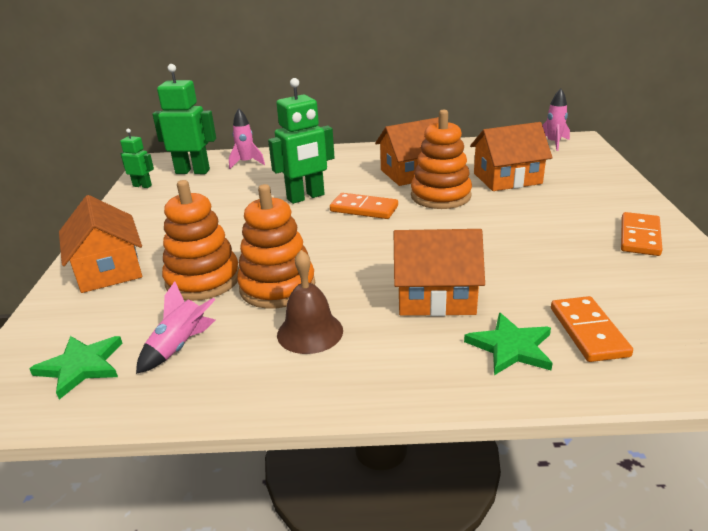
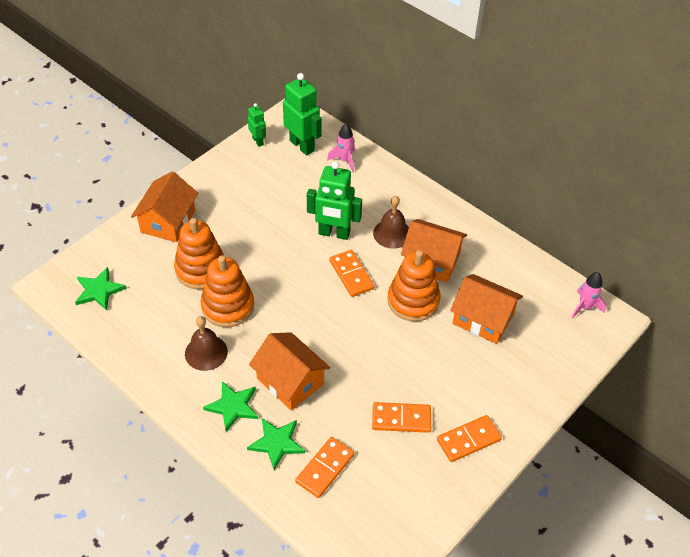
camera: 40 degrees right, 20 degrees up
pink rocket [136,281,215,374] -> none
none -> green star [203,381,258,432]
none -> orange domino [372,402,431,433]
none -> brown bell [373,196,409,248]

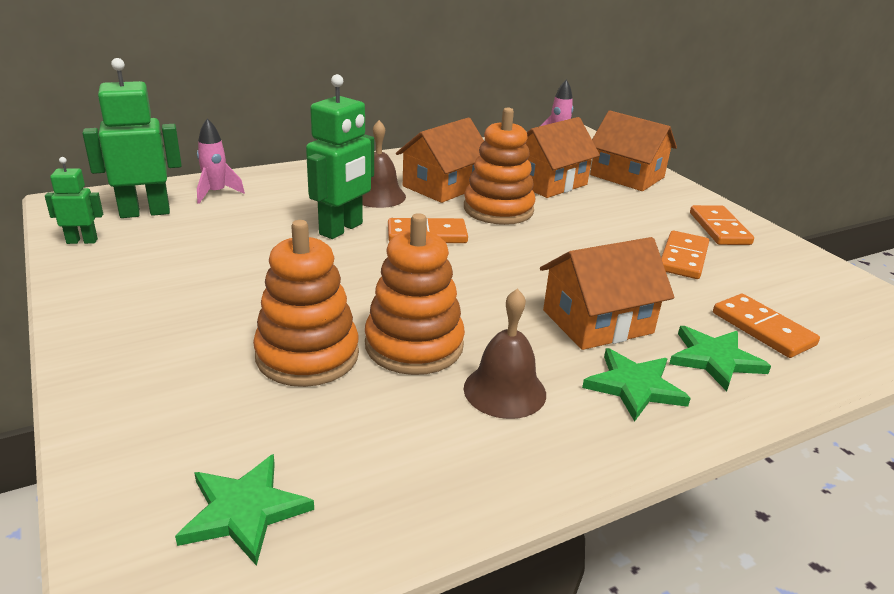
camera: 70 degrees left, 20 degrees down
orange house [131,171,198,242] -> orange house moved to [590,110,677,191]

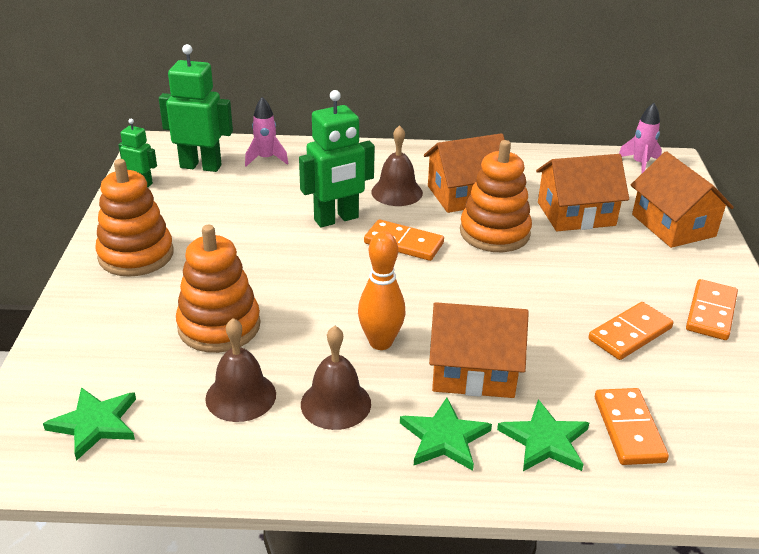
camera: 30 degrees right, 5 degrees up
orange stacking toy [365,213,465,375] -> orange stacking toy moved to [95,159,174,277]
none -> brown bell [205,318,276,422]
none -> orange bowling pin [358,231,405,350]

